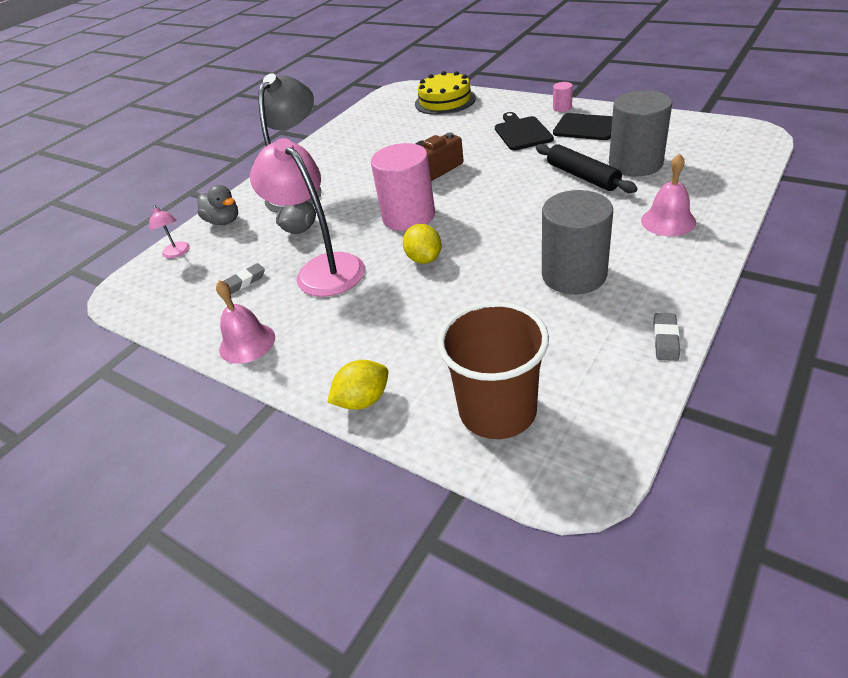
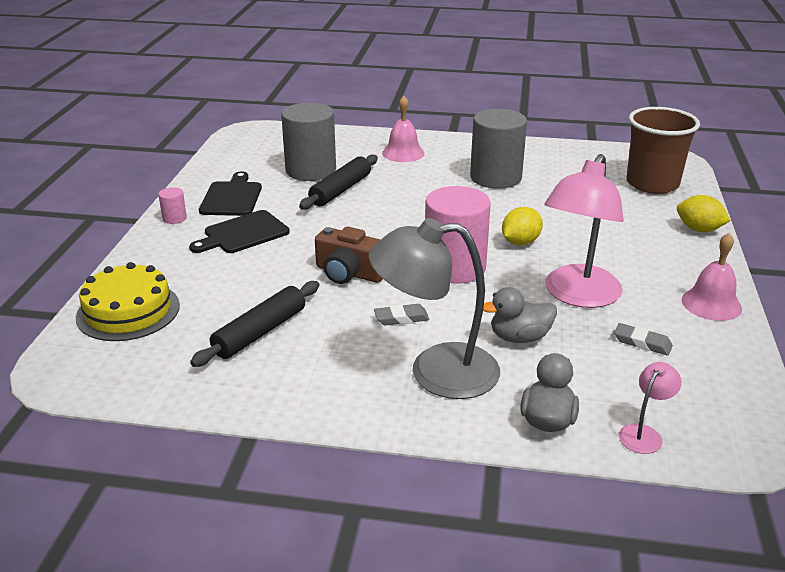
camera: 120 degrees left, 10 degrees down
grey eraser [654,313,680,361] -> grey eraser moved to [374,304,430,325]
none -> black rolling pin [190,281,319,367]

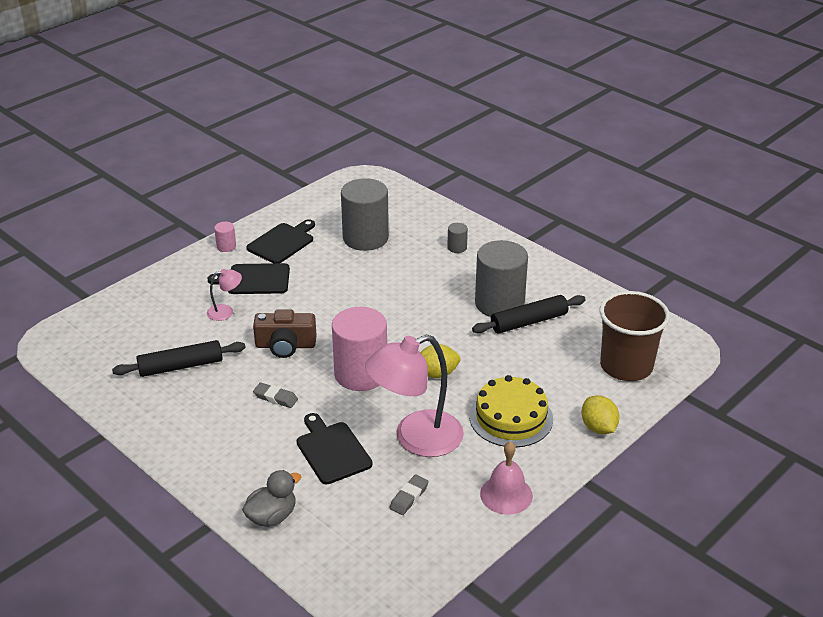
camera: 35 degrees right, 5 degrees up
yellow cake [76,262,180,341] -> yellow cake moved to [469,375,553,447]
black rolling pin [299,155,378,210] -> black rolling pin moved to [472,295,586,333]
brown camera [315,226,383,284] -> brown camera turned 60 degrees counterclockwise [253,309,317,358]
grey lamp [368,218,500,399] -> none
pink bell [382,96,425,162] -> grey cylinder [447,223,468,253]
grey duck [483,287,557,343] -> black cutting board [297,413,372,484]
grey eraser [614,323,673,356] -> grey eraser turned 60 degrees clockwise [390,475,429,515]
pink lamp [619,362,682,454] -> pink lamp moved to [207,269,242,321]

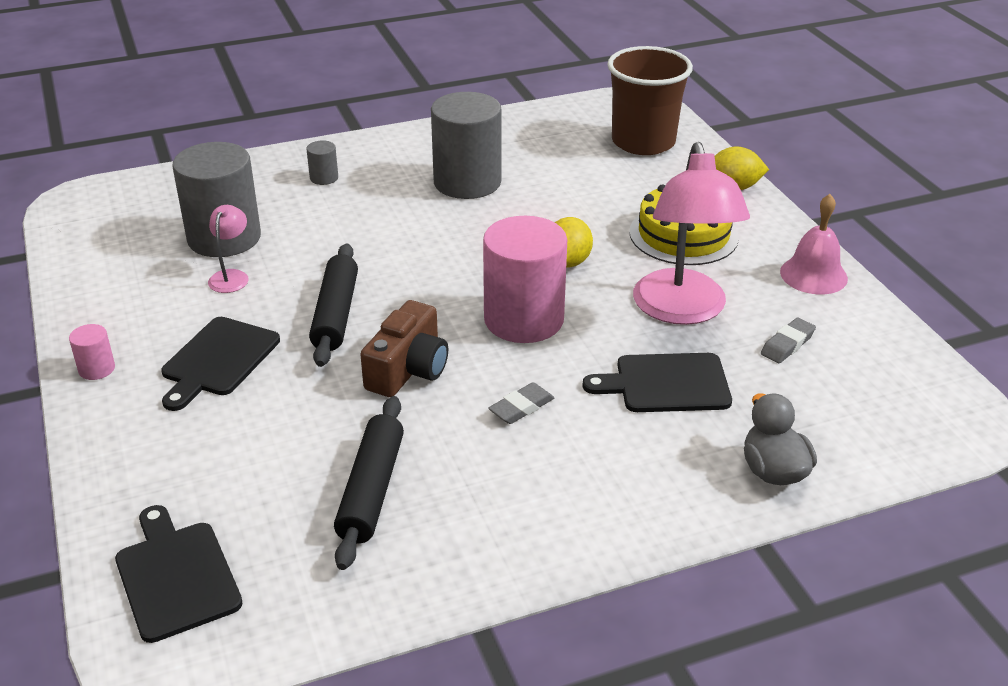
camera: 65 degrees left, 0 degrees up
pink lamp [207,269,242,321] -> pink lamp moved to [208,205,249,293]
black cutting board [246,219,315,263] -> black cutting board moved to [115,505,243,643]
grey eraser [390,475,429,515] -> grey eraser turned 75 degrees clockwise [761,318,816,363]
black rolling pin [472,295,586,333] -> black rolling pin moved to [309,244,358,367]

